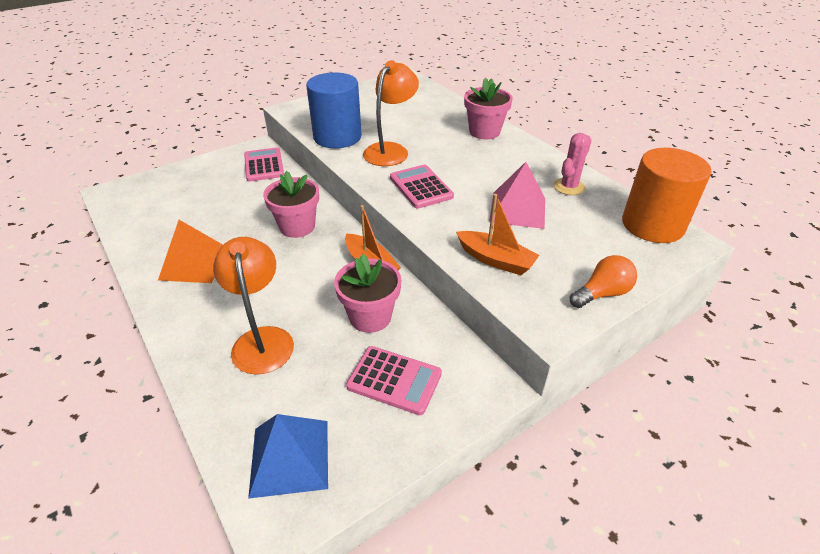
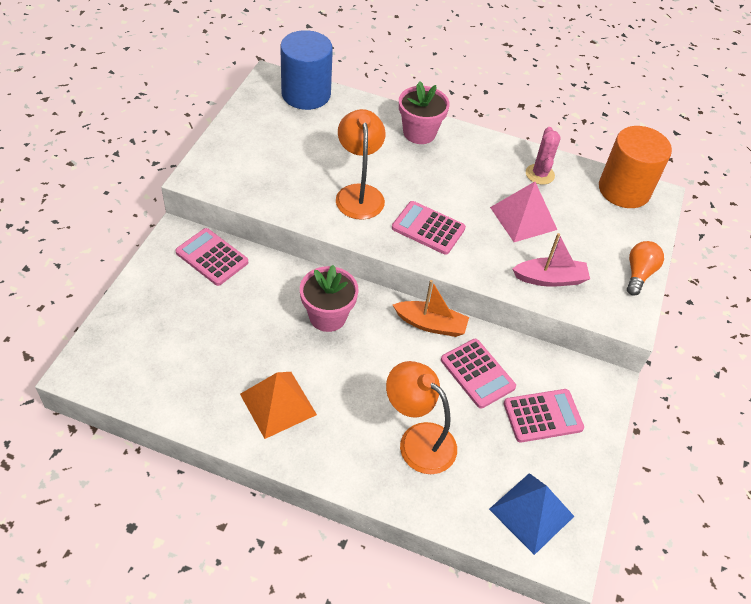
camera: 40 degrees left, 10 degrees up
blue cylinder [306,72,362,148] -> blue cylinder moved to [280,30,333,110]
pink flower pot [334,254,401,333] -> pink calculator [441,339,516,409]
orange boat [456,194,540,275] -> pink boat [513,233,590,287]

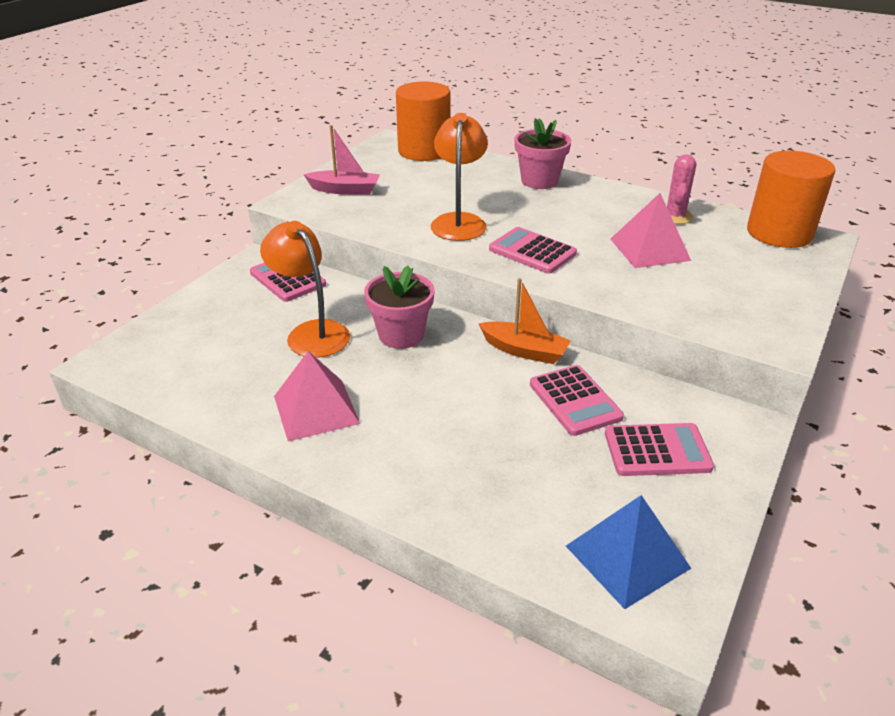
camera: 15 degrees right, 15 degrees down
orange pyramid [240,372,317,439] -> pink pyramid [274,351,360,441]
blue cylinder [280,30,333,110] -> orange cylinder [396,81,450,161]
orange lamp [386,361,457,474] -> orange lamp moved to [260,221,350,357]
pink boat [513,233,590,287] -> pink boat moved to [303,125,380,195]
orange light bulb [627,241,664,296] -> none

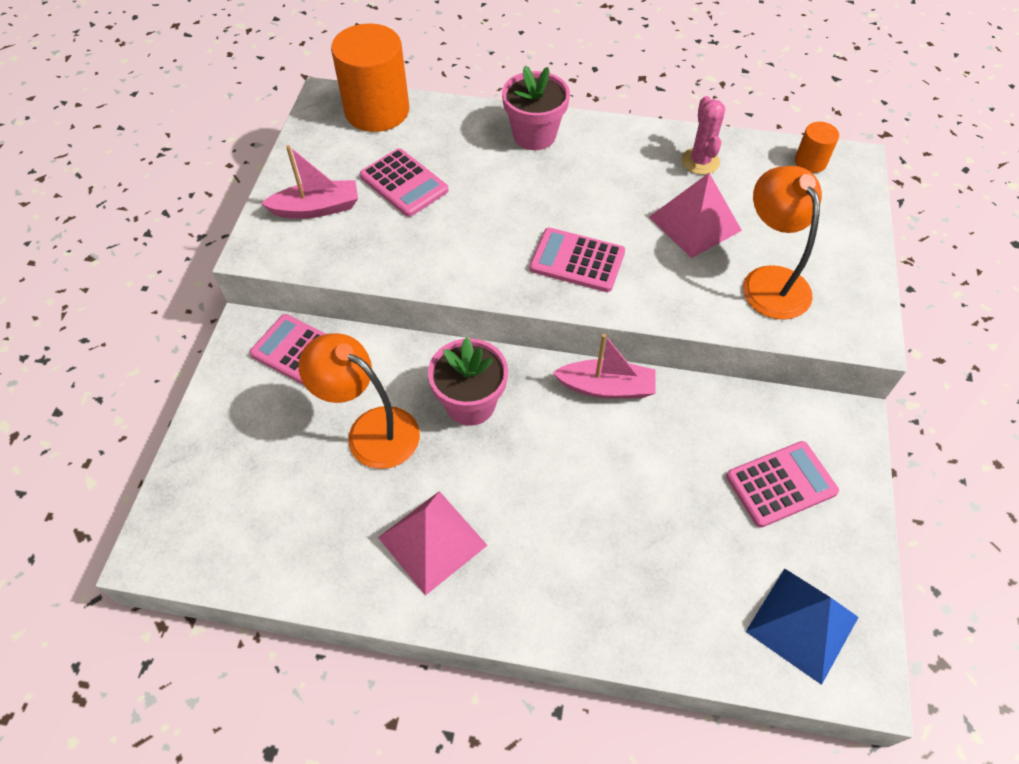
camera: 20 degrees left, 20 degrees up
orange lamp [431,113,488,241] -> orange lamp moved to [743,166,822,320]
orange boat [478,278,571,364] -> pink boat [553,334,656,399]
pink calculator [530,365,624,436] -> pink calculator moved to [360,148,449,217]
orange cylinder [747,151,835,248] -> orange cylinder [795,122,839,173], size x0.47

